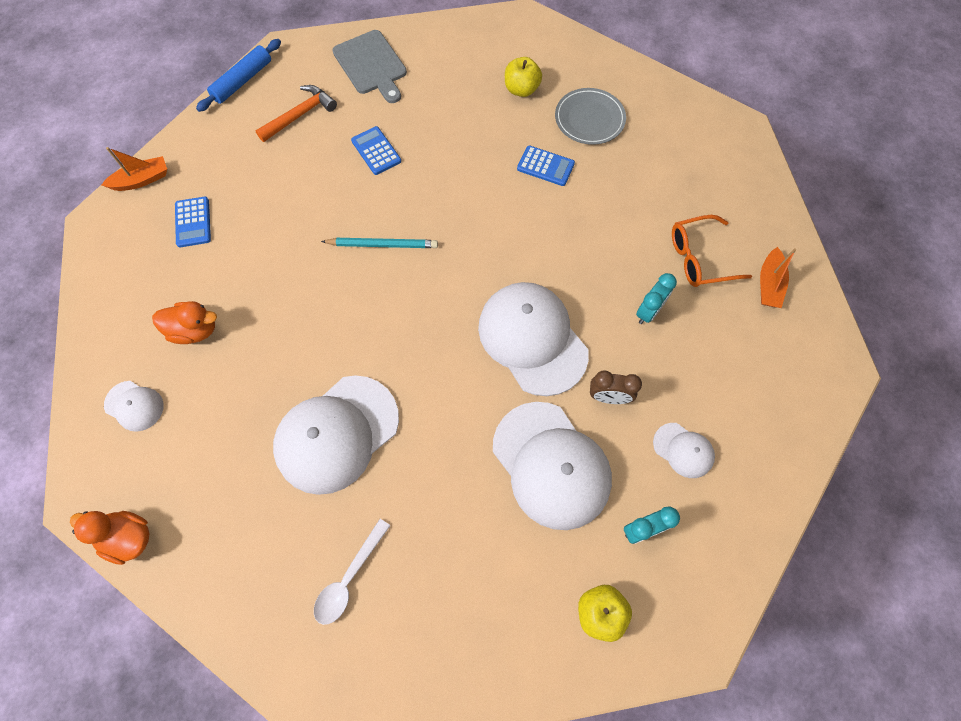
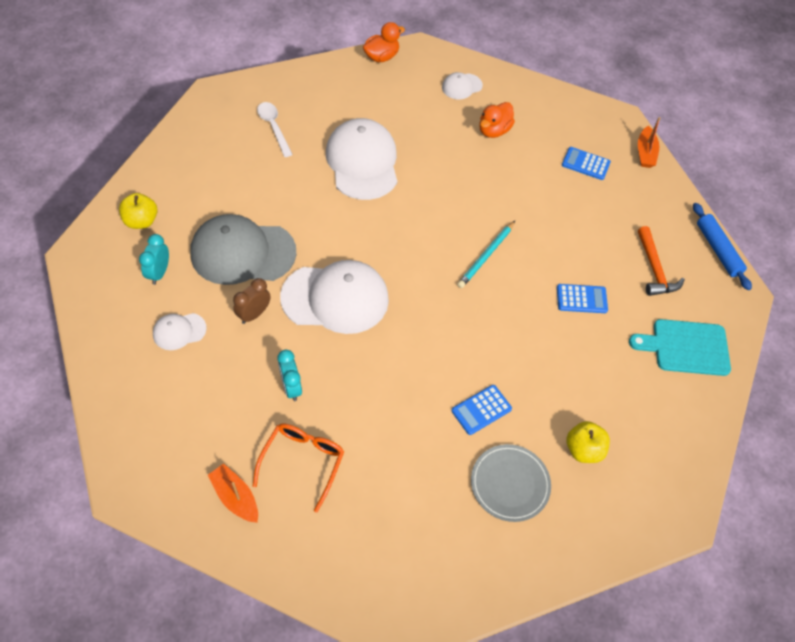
camera: 120 degrees right, 10 degrees down
grey cutting board [332,30,407,103] -> turquoise cutting board [629,319,731,376]
white cap [493,402,612,530] -> grey cap [190,214,297,285]

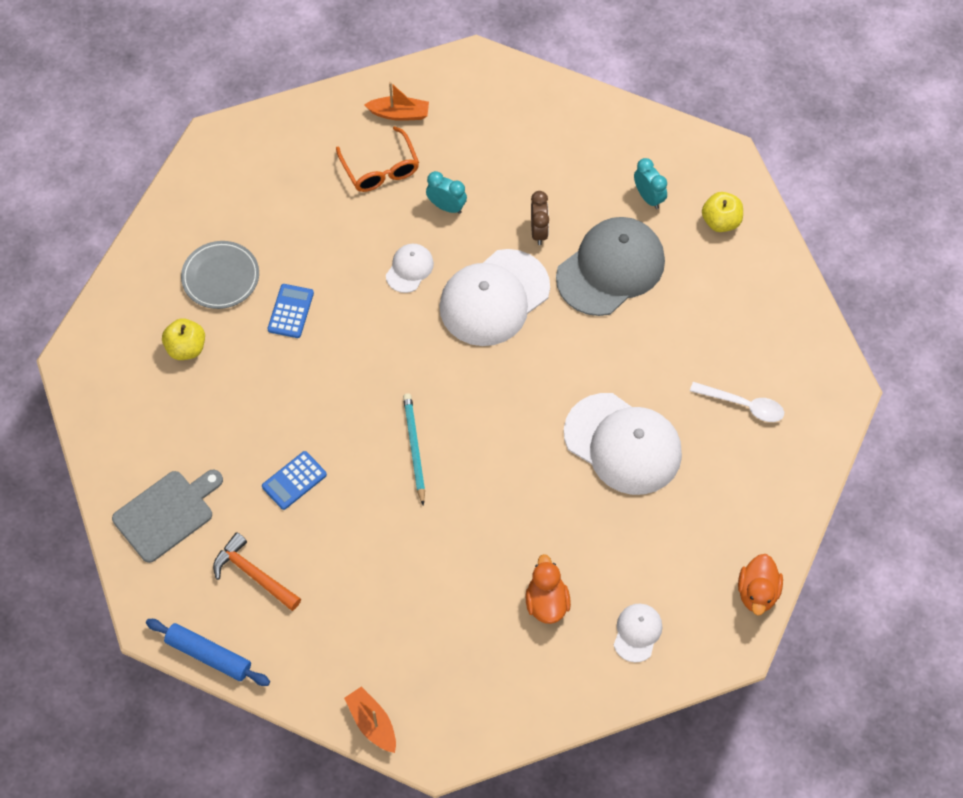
camera: 140 degrees right, 5 degrees up
white cap [153,313,207,350] -> white cap moved to [386,244,434,293]
blue calculator [562,147,611,180] -> none
turquoise cutting board [629,319,731,376] -> grey cutting board [112,470,223,563]

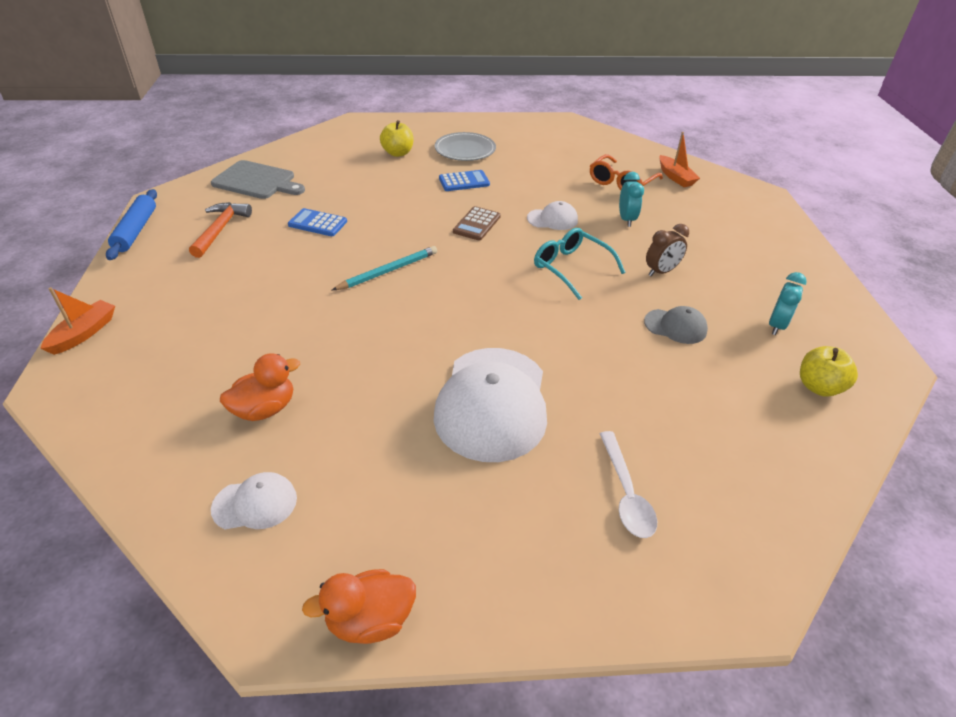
camera: 60 degrees right, 20 degrees down
white cap [439,249,550,346] -> turquoise glasses [534,228,625,300]
grey cap [556,217,665,316] -> grey cap [644,306,708,344], size x0.47
none -> brown calculator [453,206,501,241]

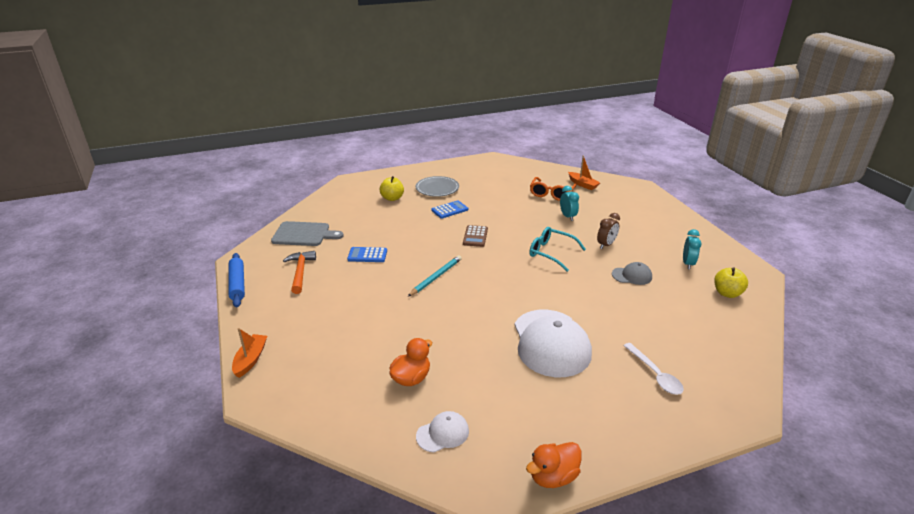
camera: 15 degrees left, 10 degrees down
white cap [527,201,578,230] -> none

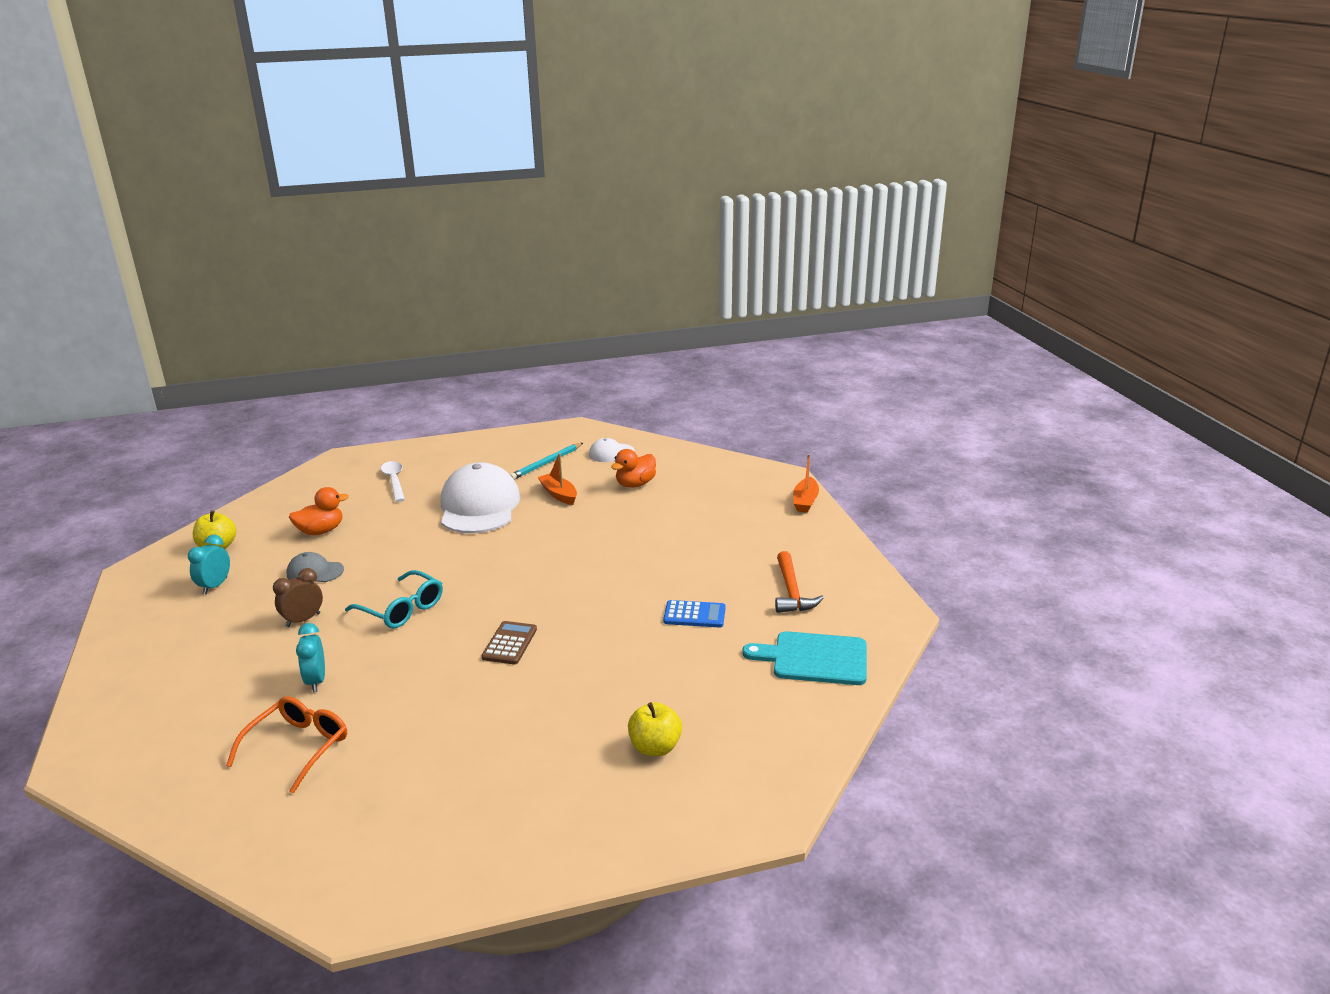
camera: 175 degrees left, 5 degrees down
blue rolling pin [229,253,245,308] -> none
grey cutting board [271,221,343,246] -> turquoise cutting board [742,631,867,685]
turquoise pencil [408,255,462,297] -> turquoise pencil moved to [510,443,583,480]
grey plate [416,176,459,197] -> none
blue calculator [431,200,468,219] -> none
orange duck [526,442,582,488] -> orange duck moved to [289,487,349,535]
orange boat [568,156,600,190] -> orange boat moved to [538,453,577,505]

